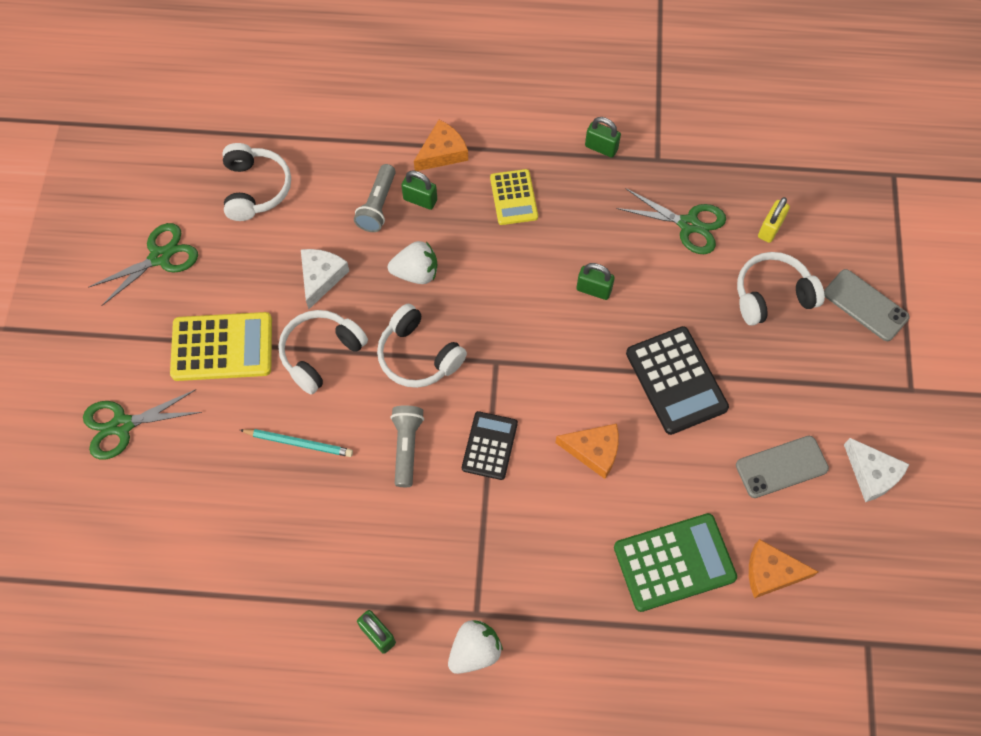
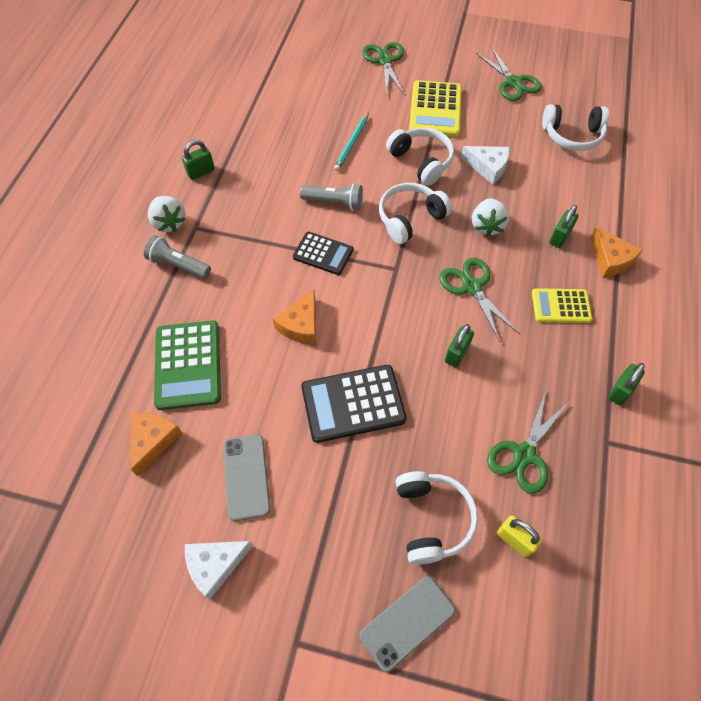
camera: 100 degrees right, 5 degrees down
grey flashlight [354,164,396,232] -> grey flashlight moved to [144,235,211,279]
none -> green scissors [439,258,519,342]

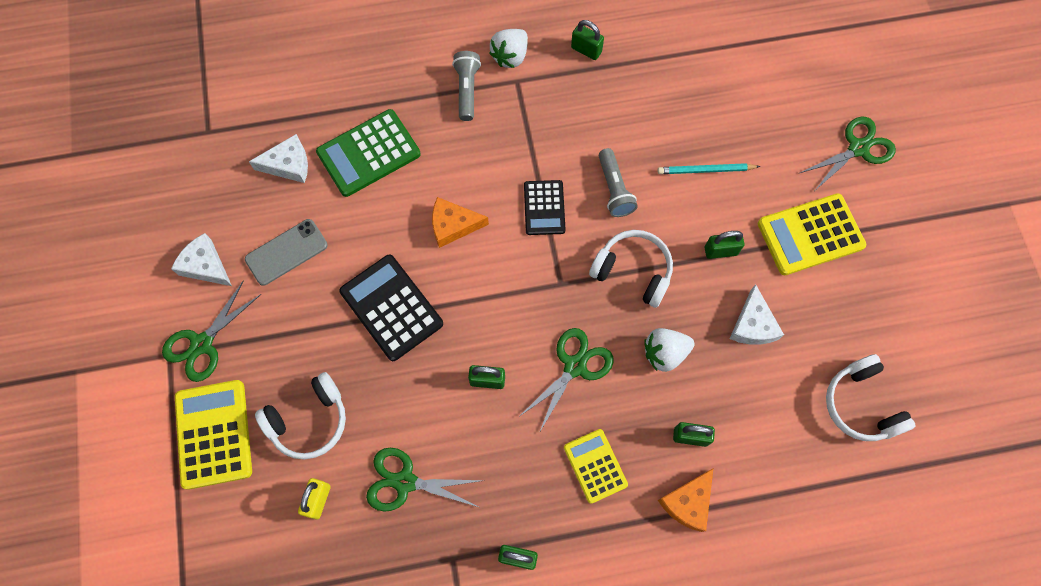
camera: 65 degrees right, 10 degrees up
orange cheese [131,412,182,476] -> white cheese [249,134,308,183]
grey phone [359,576,455,672] -> yellow calculator [175,380,252,490]
white headphones [386,128,454,185] -> green padlock [705,231,744,259]
green scissors [476,47,542,101] -> green scissors moved to [162,280,261,382]

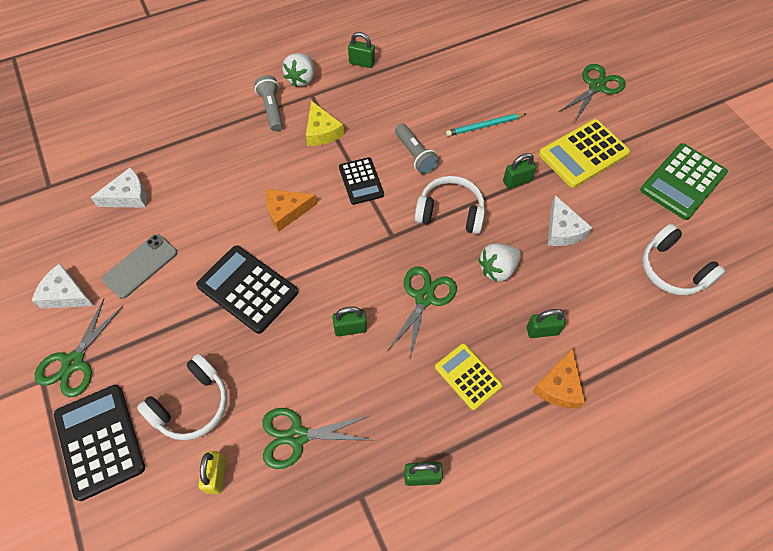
camera: 15 degrees left, 10 degrees down
yellow calculator [175,380,252,490] -> black calculator [54,385,145,501]
green calculator [316,109,421,197] -> green calculator moved to [640,143,728,220]
none -> yellow cheese [306,101,344,146]

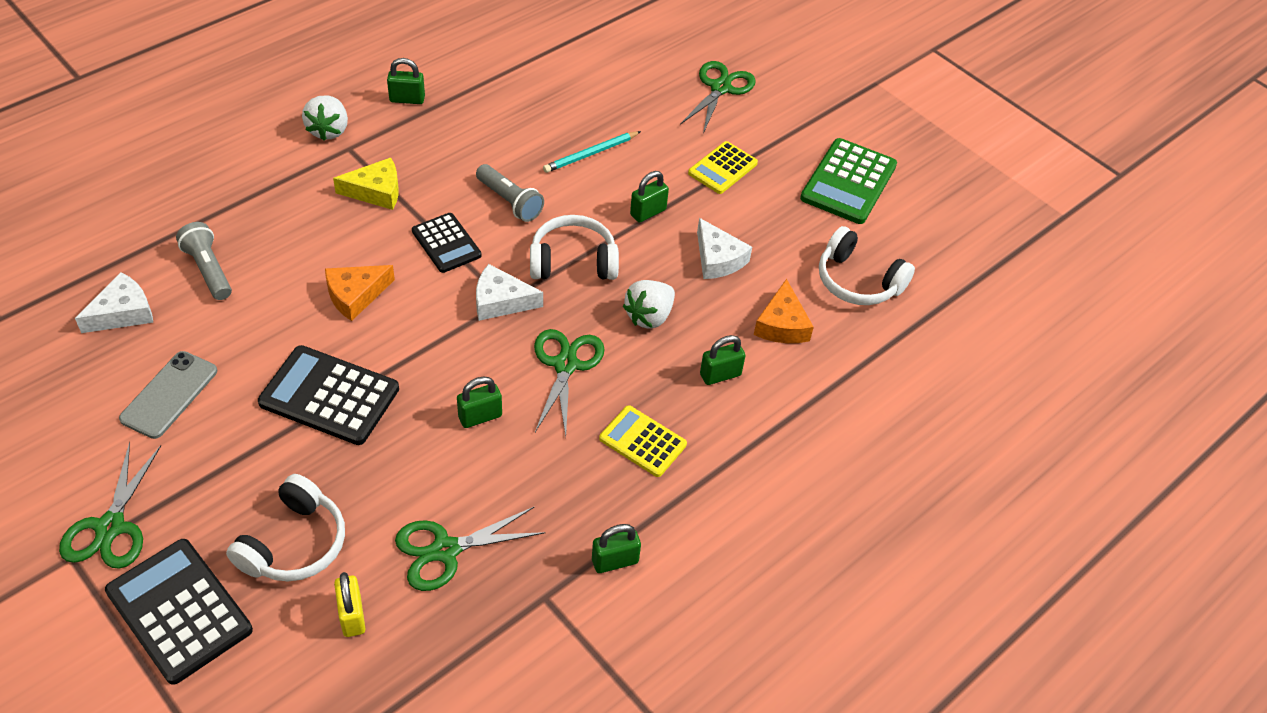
camera: 20 degrees left, 10 degrees down
white cheese [32,263,94,309] -> white cheese moved to [476,264,543,321]
grey flashlight [254,75,283,131] -> grey flashlight moved to [176,222,232,300]
yellow cheese [306,101,344,146] -> yellow cheese turned 60 degrees counterclockwise [333,158,399,210]
orange cheese [532,348,585,409] -> orange cheese moved to [754,279,814,343]
yellow calculator [539,119,630,188] -> yellow calculator [688,141,758,194], size x0.63

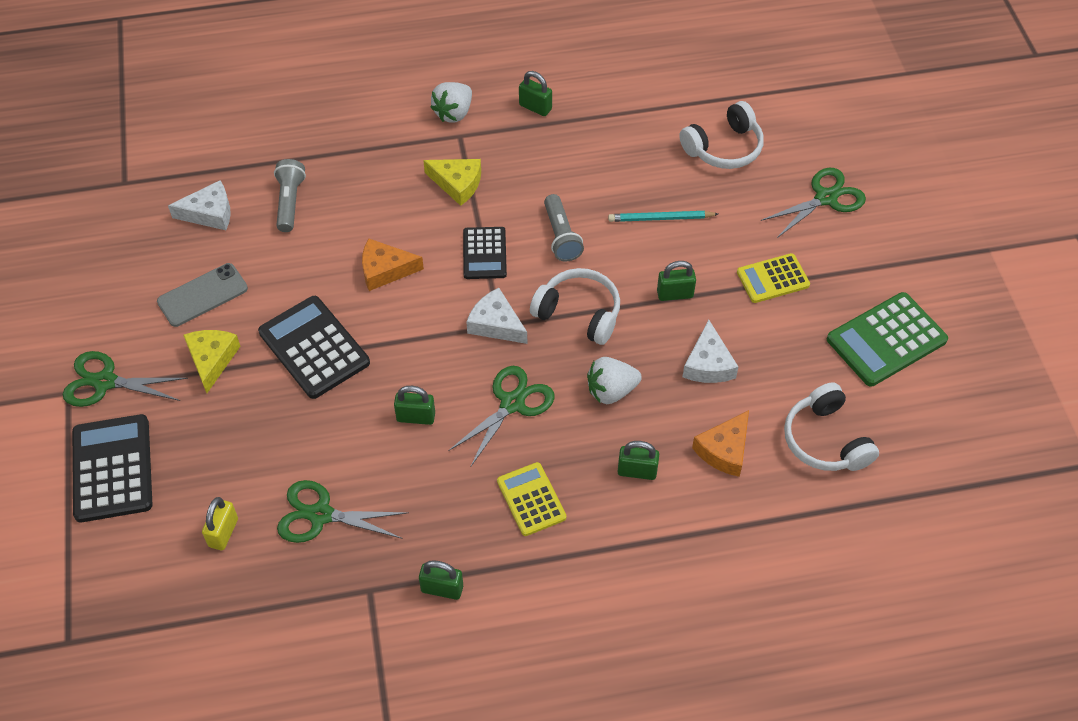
camera: 35 degrees right, 5 degrees up
green scissors [59,442,161,569] -> green scissors turned 60 degrees clockwise [63,351,188,407]
white headphones [226,474,345,581] -> white headphones moved to [679,101,764,169]
none -> yellow cheese [183,330,240,393]

